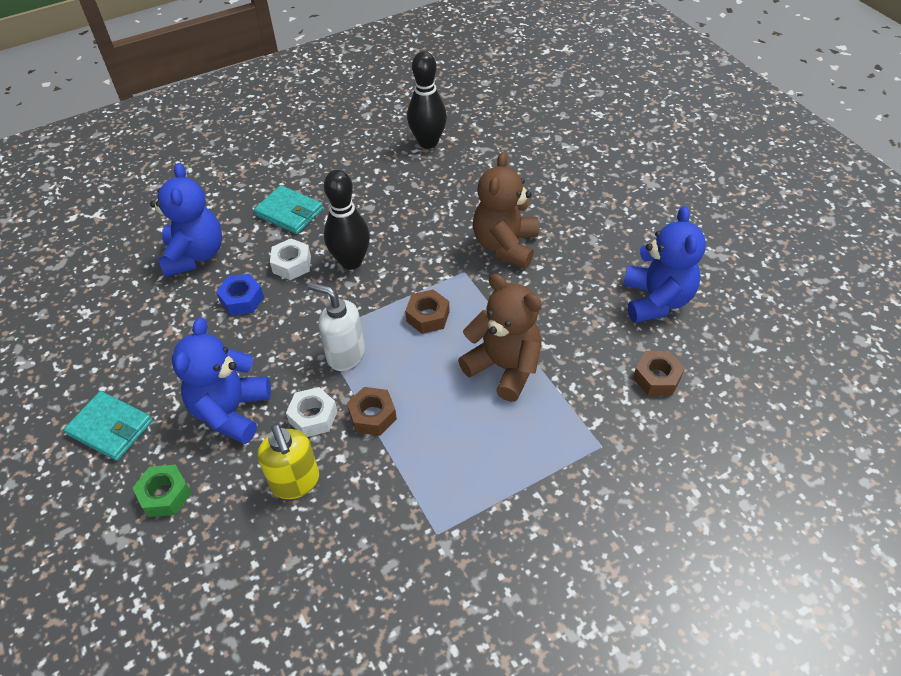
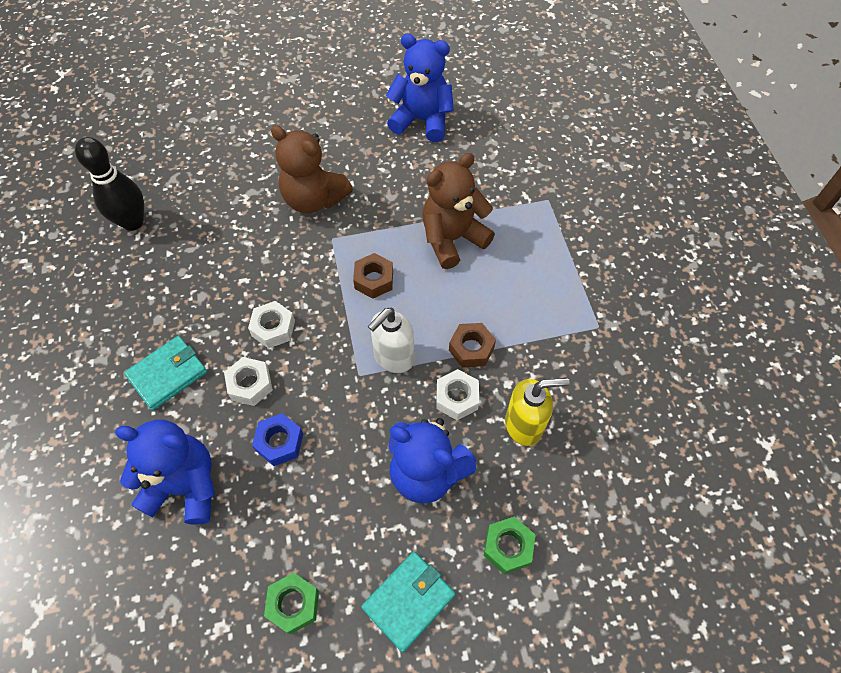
camera: 75 degrees left, 10 degrees up
black bowling pin [324,170,370,270] -> white nut [248,301,295,349]
brown nut [633,351,685,396] -> none
none -> green nut [264,573,319,634]

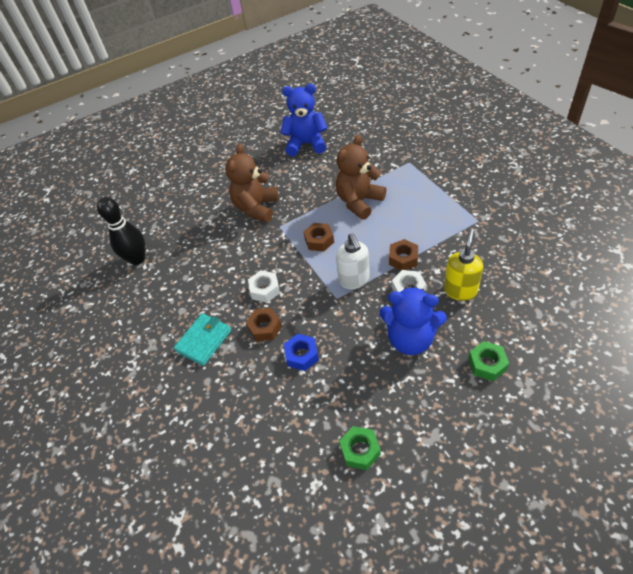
camera: 10 degrees left, 10 degrees down
blue teddy bear [115,420,215,525] -> none
white nut [224,357,273,406] -> brown nut [246,308,282,342]
brown teddy bear [270,125,353,213] -> brown teddy bear turned 90 degrees clockwise [225,143,279,222]
turquoise wallet [361,552,455,652] -> none
white soap dispenser [368,308,414,373] -> white soap dispenser turned 45 degrees counterclockwise [336,233,370,289]
yellow soap dispenser [505,378,570,446] -> yellow soap dispenser turned 45 degrees counterclockwise [444,229,483,301]

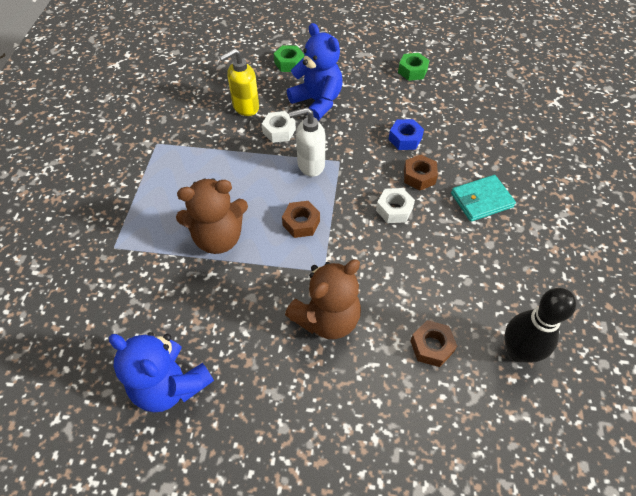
camera: 150 degrees left, 5 degrees up
white soap dispenser [336,233,370,289] -> white soap dispenser turned 120 degrees counterclockwise [289,107,326,177]
brown nut [389,239,418,271] -> brown nut moved to [410,320,457,367]

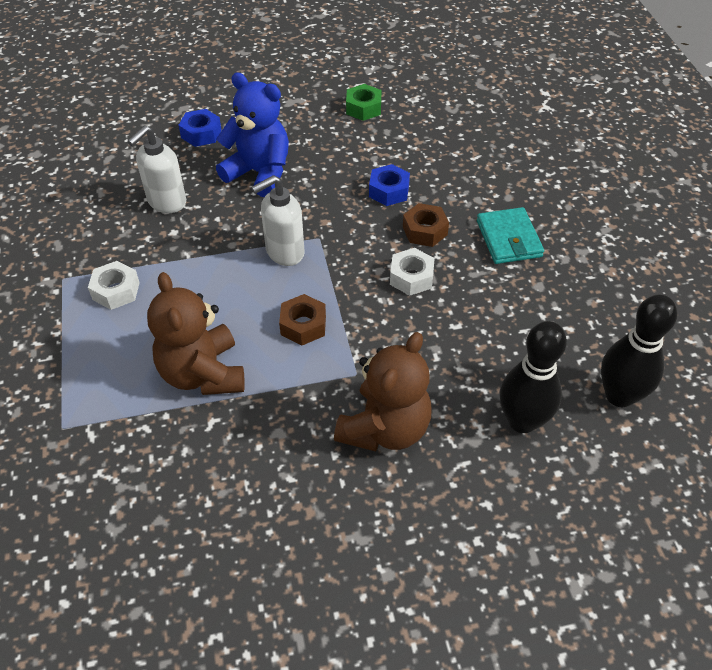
camera: 20 degrees left, 5 degrees down
blue teddy bear [109,332,214,412] -> none
brown teddy bear [176,178,248,254] -> brown teddy bear turned 105 degrees clockwise [147,272,245,395]
yellow soap dispenser [219,48,259,116] -> white soap dispenser [127,125,186,213]
white nut [262,111,296,143] -> white nut moved to [88,261,140,310]
green nut [274,45,304,72] -> blue nut [178,109,222,147]
brown nut [410,320,457,367] -> black bowling pin [500,321,567,433]
turquoise wallet [451,175,516,222] -> turquoise wallet turned 60 degrees counterclockwise [477,207,544,264]

